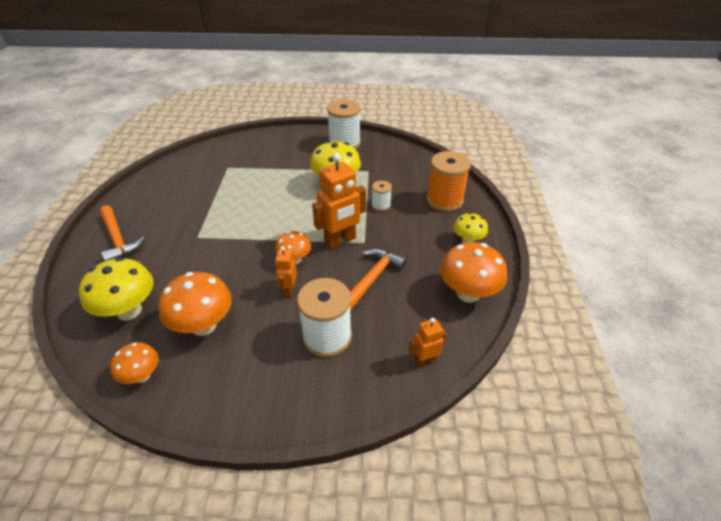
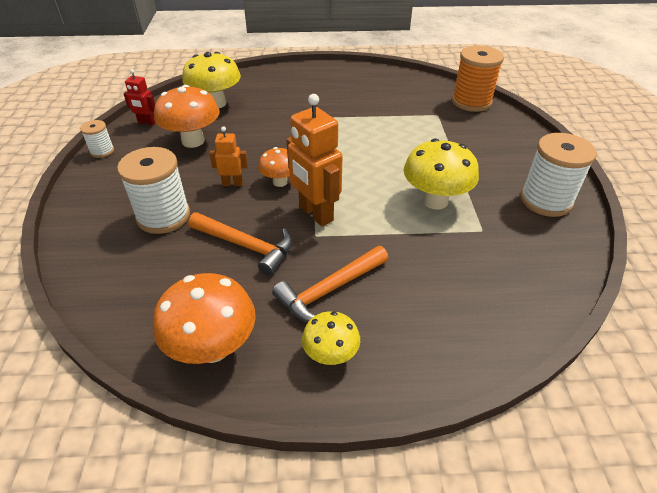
camera: 85 degrees right, 0 degrees up
orange hammer [100,205,145,261] -> orange hammer moved to [272,246,389,323]
orange mushroom [110,342,158,384] -> red robot [123,69,155,126]
white spool [372,180,392,211] -> white spool moved to [80,120,114,158]
orange robot [409,318,447,367] -> none
orange spool [426,151,471,212] -> orange spool moved to [452,45,504,112]

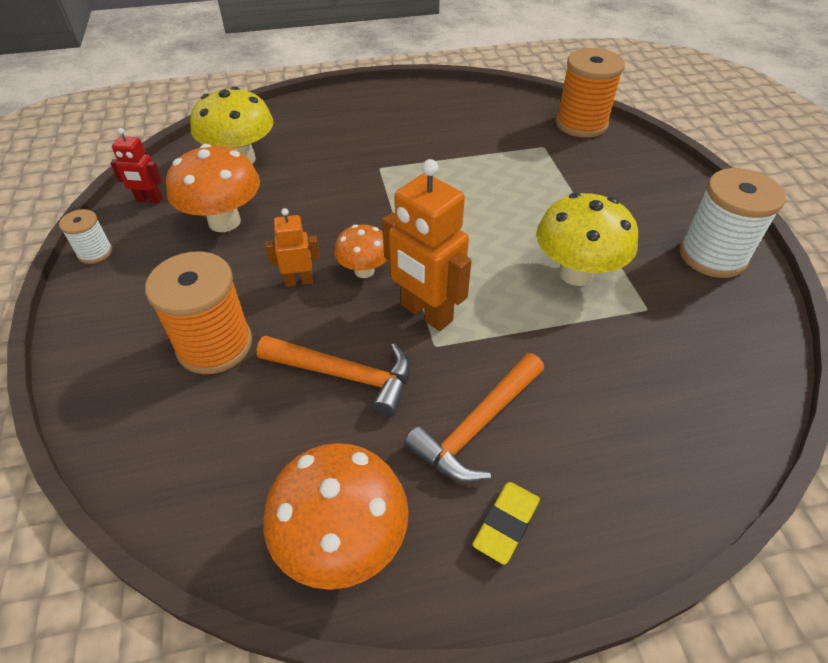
camera: 10 degrees left, 5 degrees up
white spool [117,147,190,234] -> orange spool [145,251,252,374]
yellow mushroom [302,311,360,365] -> yellow eraser [472,482,540,565]

